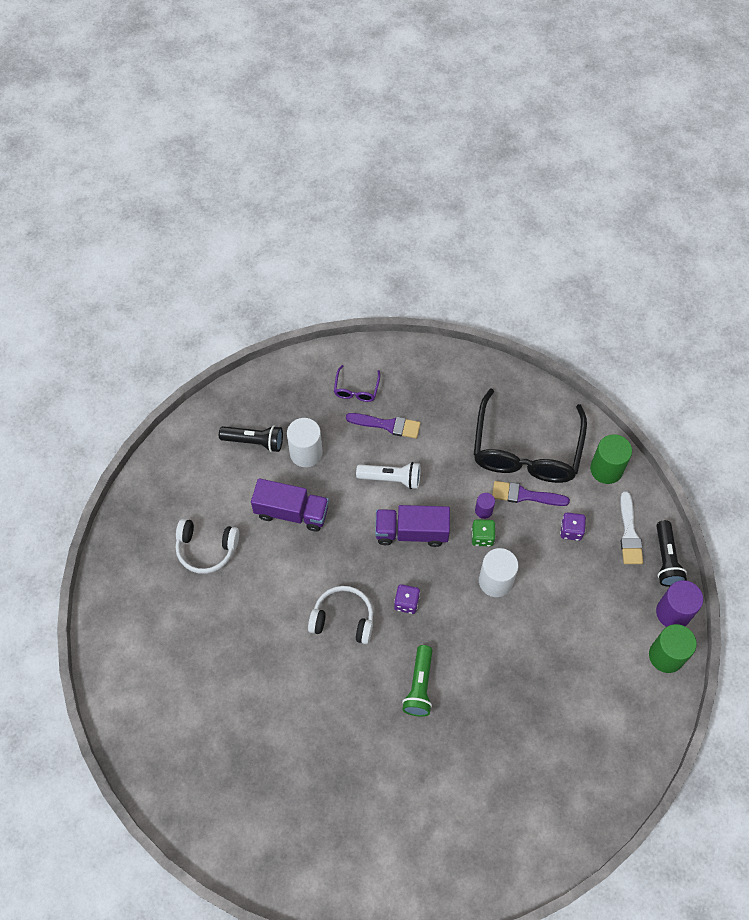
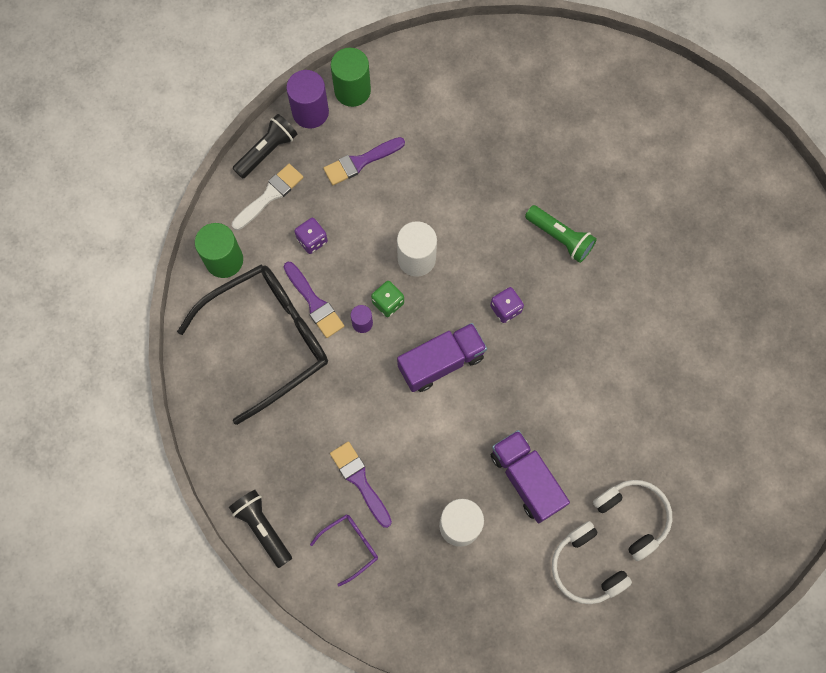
camera: 135 degrees left, 10 degrees up
black flashlight [219,425,283,452] -> black flashlight moved to [229,490,292,568]
white headphones [308,586,373,644] -> white headphones moved to [552,521,632,604]
white flashlight [356,462,420,489] -> none
purple truck [375,505,450,547] -> purple truck turned 75 degrees counterclockwise [397,323,487,392]
green flashlight [402,645,433,717] -> green flashlight turned 75 degrees clockwise [525,205,597,263]
none -> purple brush [323,137,405,185]

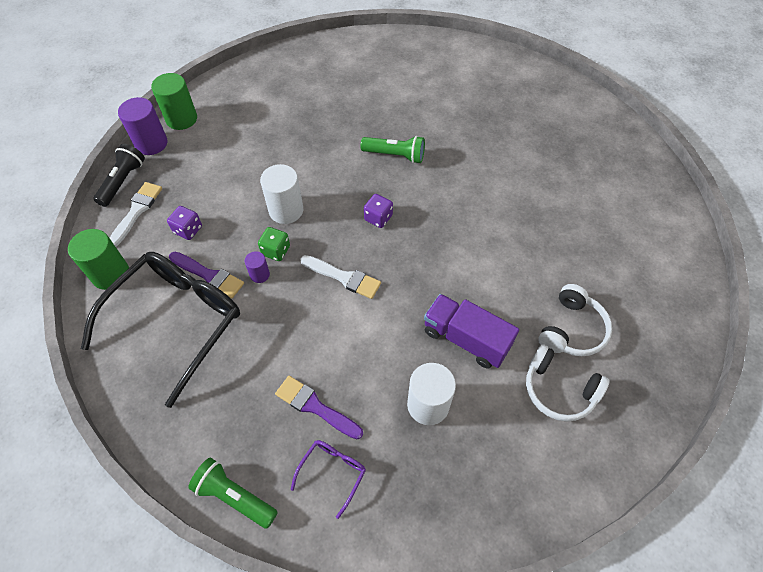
camera: 25 degrees left, 15 degrees down
black flashlight [229,490,292,568] -> green flashlight [188,458,278,529]
purple brush [323,137,405,185] -> none
purple truck [397,323,487,392] -> white brush [300,255,381,299]
white headphones [593,480,672,561] -> white headphones turned 90 degrees clockwise [538,284,612,356]

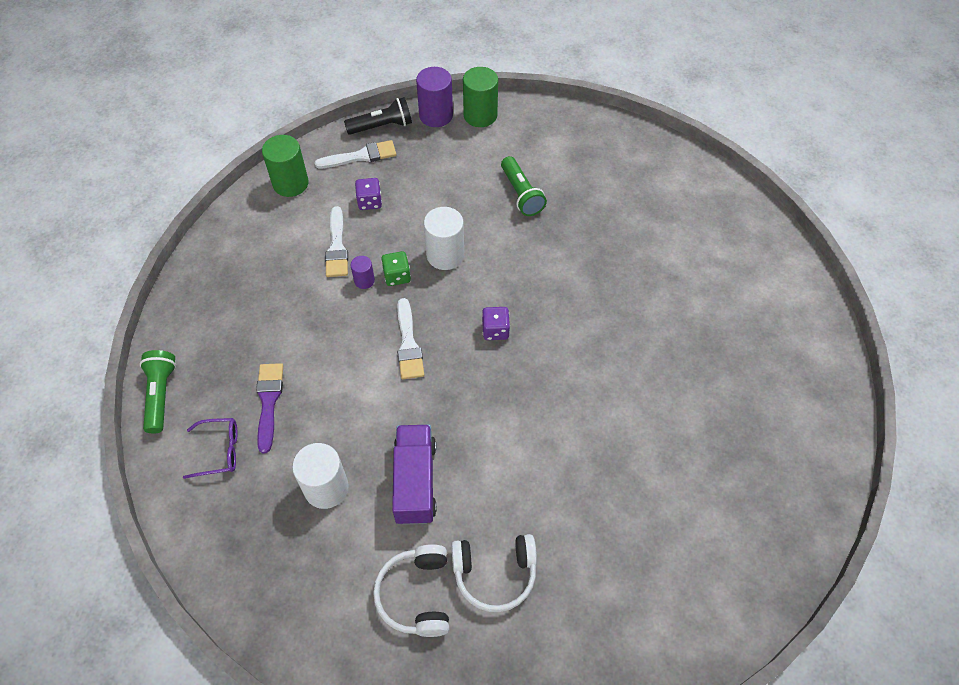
camera: 55 degrees right, 0 degrees up
black glasses [81,252,240,408] -> none
purple brush [169,252,244,299] -> white brush [325,206,348,277]
green flashlight [360,136,425,164] -> green flashlight moved to [501,156,547,216]

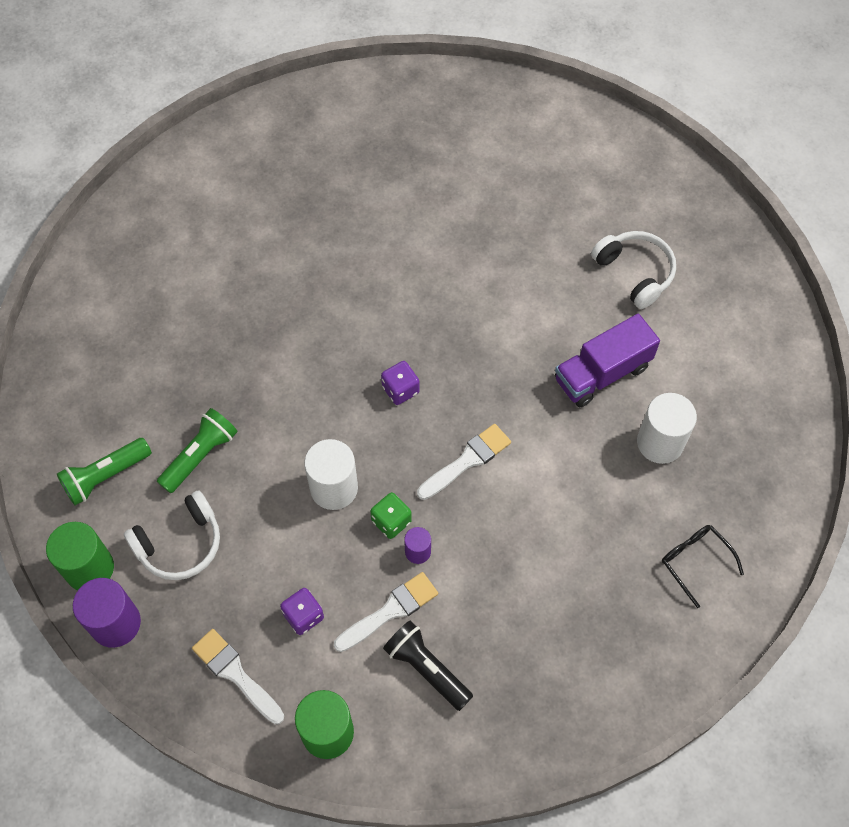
camera: 120 degrees left, 5 degrees up
green flashlight [140,350,176,434] -> green flashlight moved to [57,438,152,505]
purple glasses [183,418,238,479] -> black glasses [662,525,744,608]
purple brush [256,363,283,453] -> none
black flashlight [344,97,412,135] -> black flashlight moved to [383,620,473,711]
white headphones [373,544,449,637] -> white headphones moved to [124,490,220,580]

